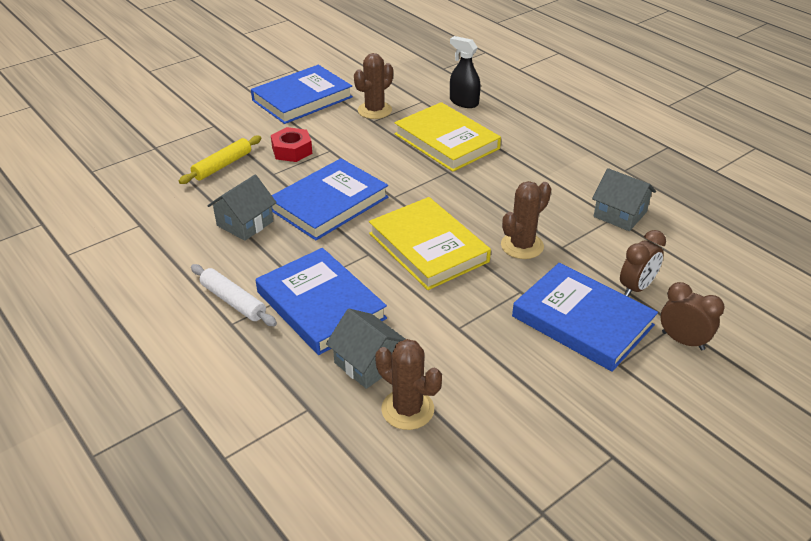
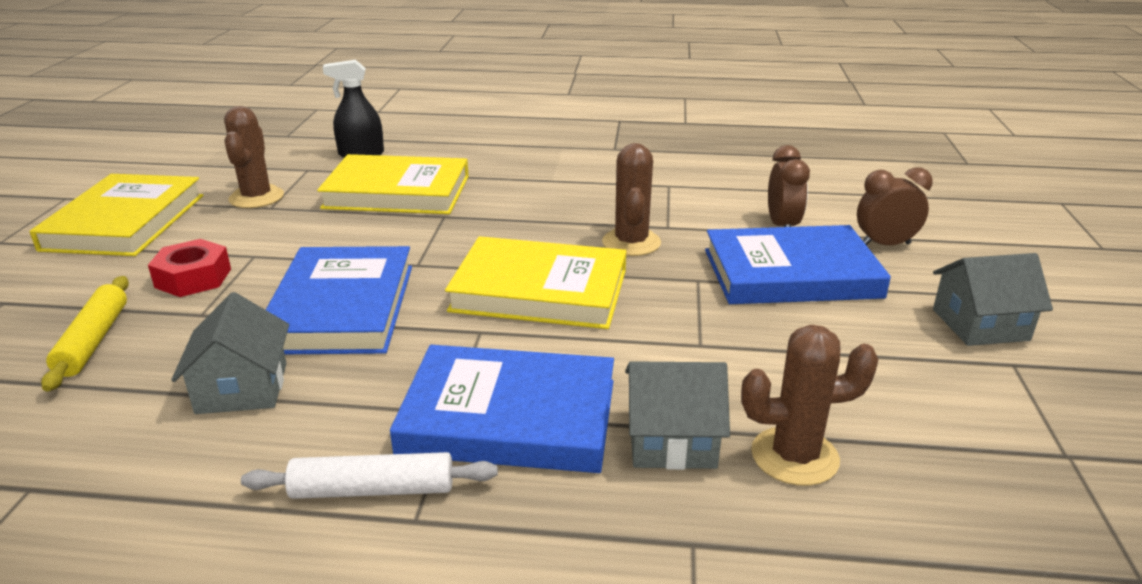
camera: 45 degrees left, 10 degrees down
blue book [251,65,353,124] -> yellow book [30,174,203,256]
grey house [592,168,656,231] -> grey house moved to [933,253,1053,346]

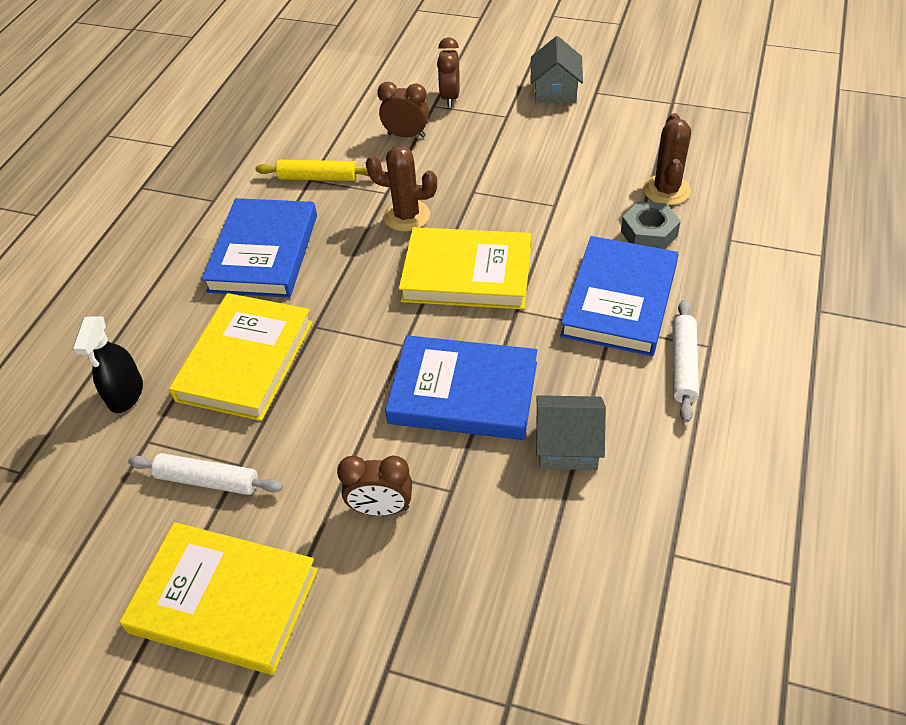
camera: 75 degrees left, 20 degrees up
yellow rolling pin [41,276,129,392] -> yellow rolling pin moved to [255,160,369,181]
red nut [148,239,231,297] -> brown clock [337,455,412,516]
brown cactus [224,106,284,208] -> white rolling pin [128,453,283,495]
yellow book [445,236,626,329] -> yellow book turned 75 degrees clockwise [399,227,531,309]
grey house [625,361,730,470] -> grey nut [621,201,681,249]
blue book [705,225,891,304] -> blue book moved to [202,198,317,298]

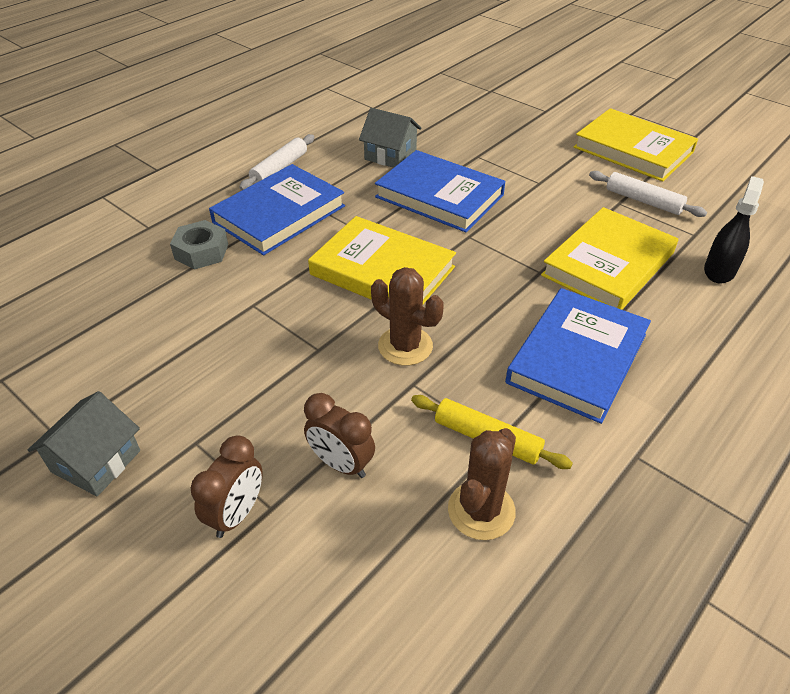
camera: 160 degrees left, 5 degrees down
brown clock [337,455,412,516] -> none
brown cactus [643,113,691,205] -> brown cactus moved to [448,428,516,540]

